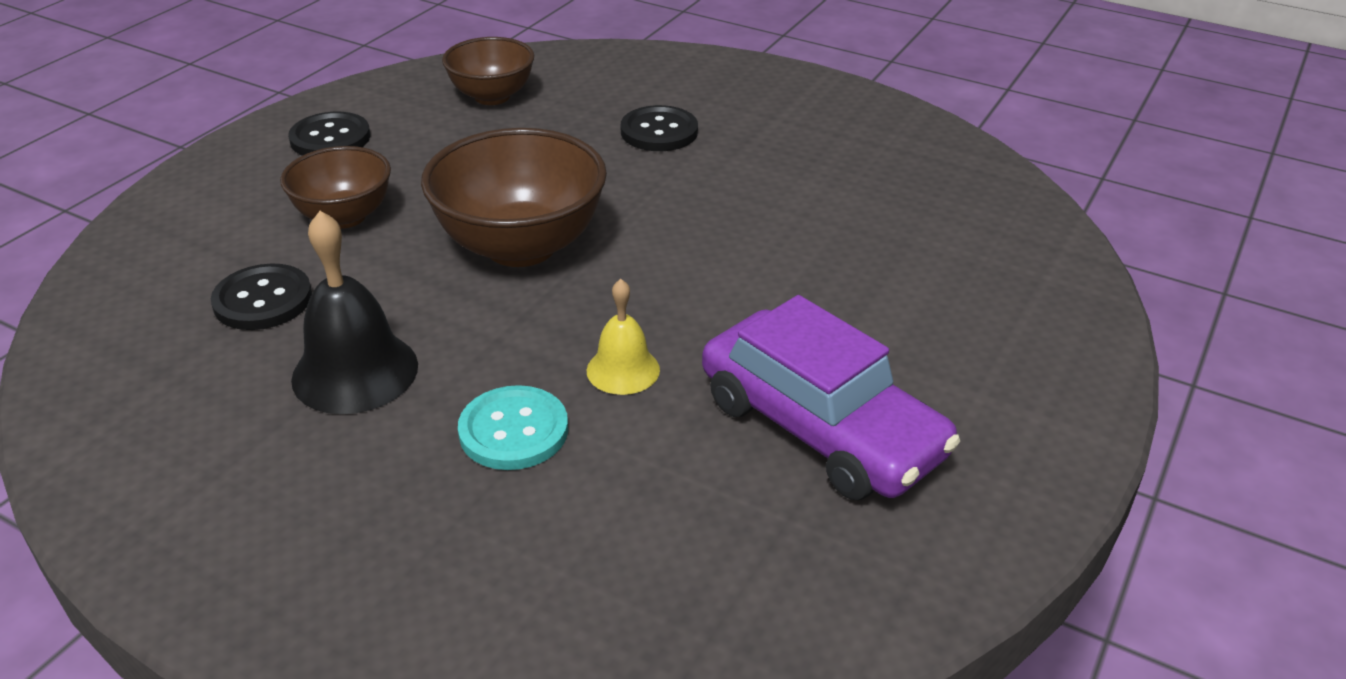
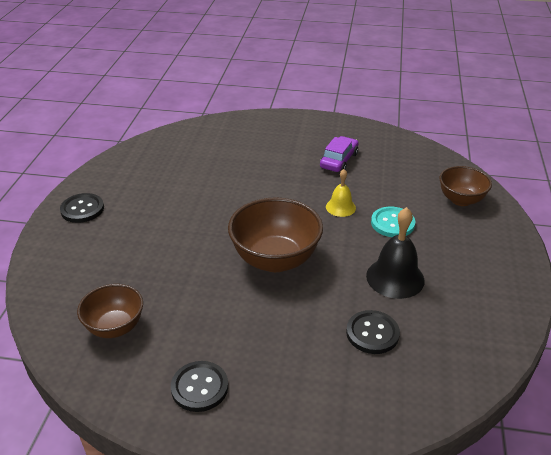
camera: 110 degrees left, 0 degrees up
brown bowl [280,146,391,229] -> brown bowl moved to [439,166,492,206]
black button [621,105,698,151] -> black button moved to [60,193,104,223]
purple car [702,295,960,500] -> purple car [320,136,358,172], size x0.60

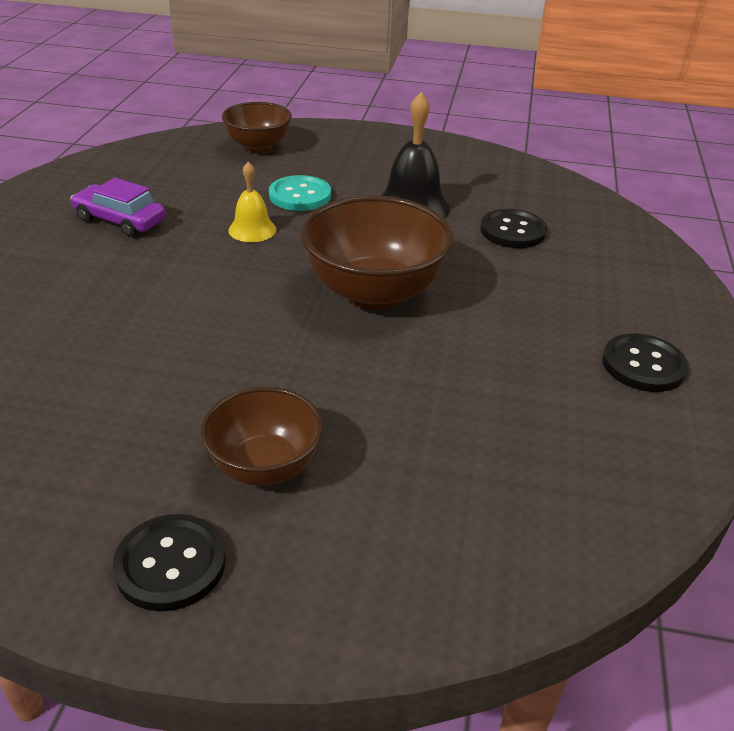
camera: 90 degrees left, 0 degrees up
brown bowl [77,284,143,338] -> brown bowl moved to [201,387,323,486]

